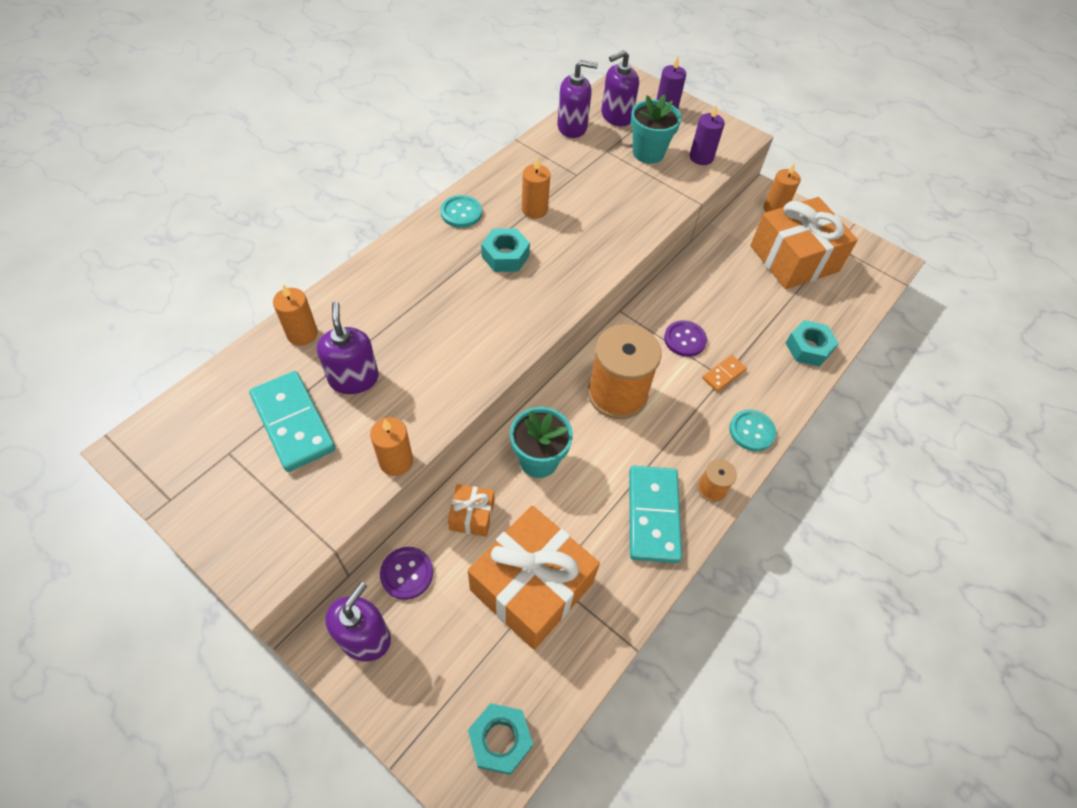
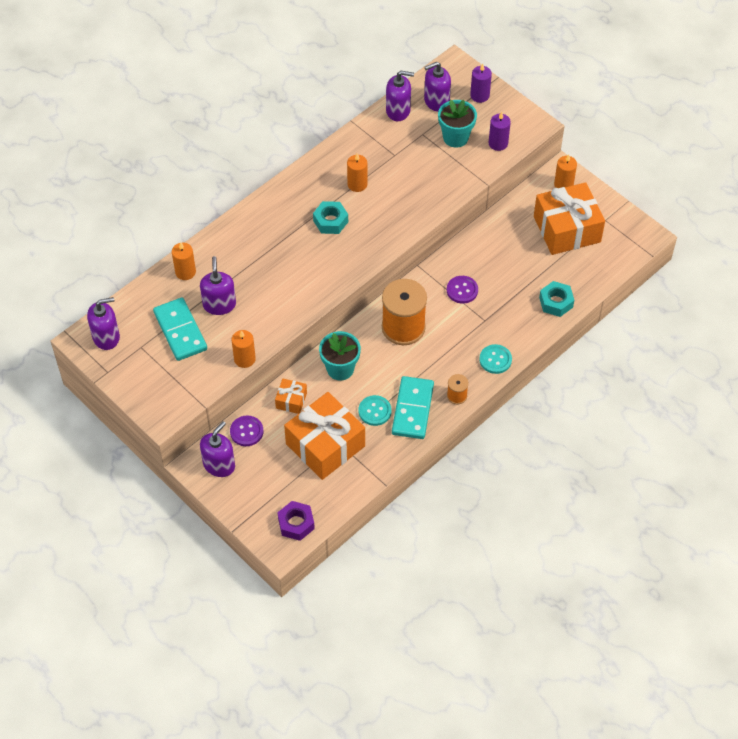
camera: 10 degrees right, 0 degrees up
turquoise button [440,195,482,228] -> turquoise button moved to [359,395,392,426]
turquoise nut [468,703,533,775] -> purple nut [277,501,315,541]
orange domino [702,355,747,392] -> none
none -> purple soap dispenser [87,297,120,350]

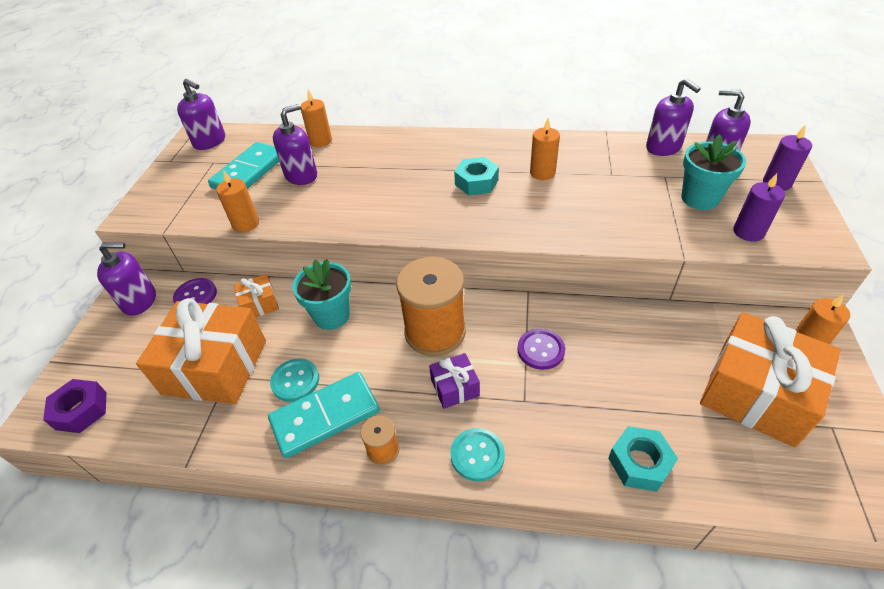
camera: 55 degrees right, 10 degrees down
none -> purple gift [429,353,480,409]

